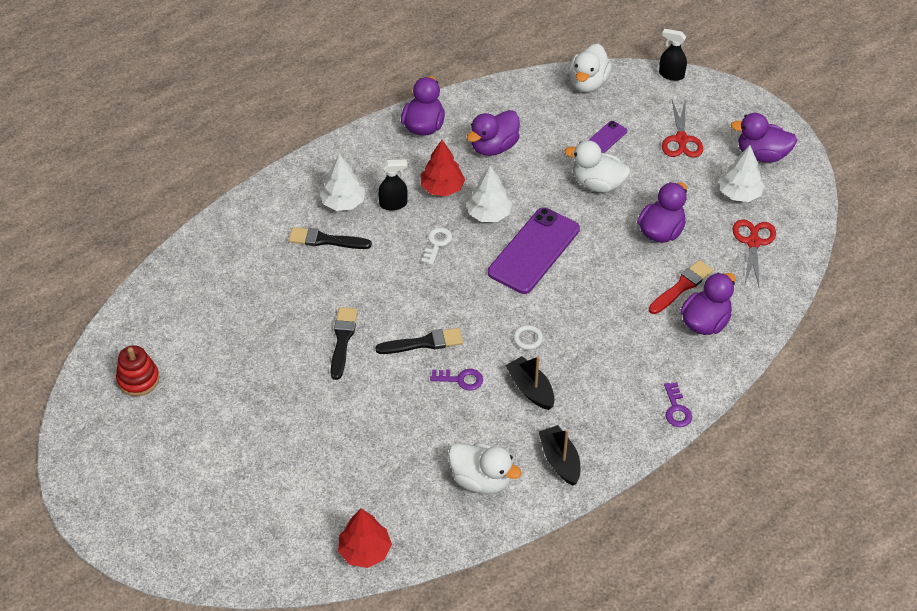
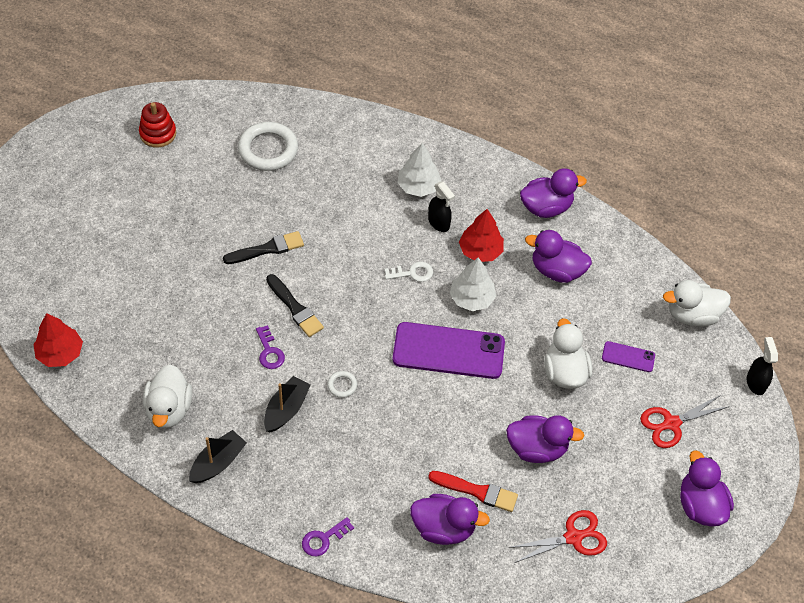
camera: 60 degrees right, 5 degrees up
black brush [289,227,372,249] -> none
white tree [719,145,764,202] -> none
none -> white ring [238,122,298,171]

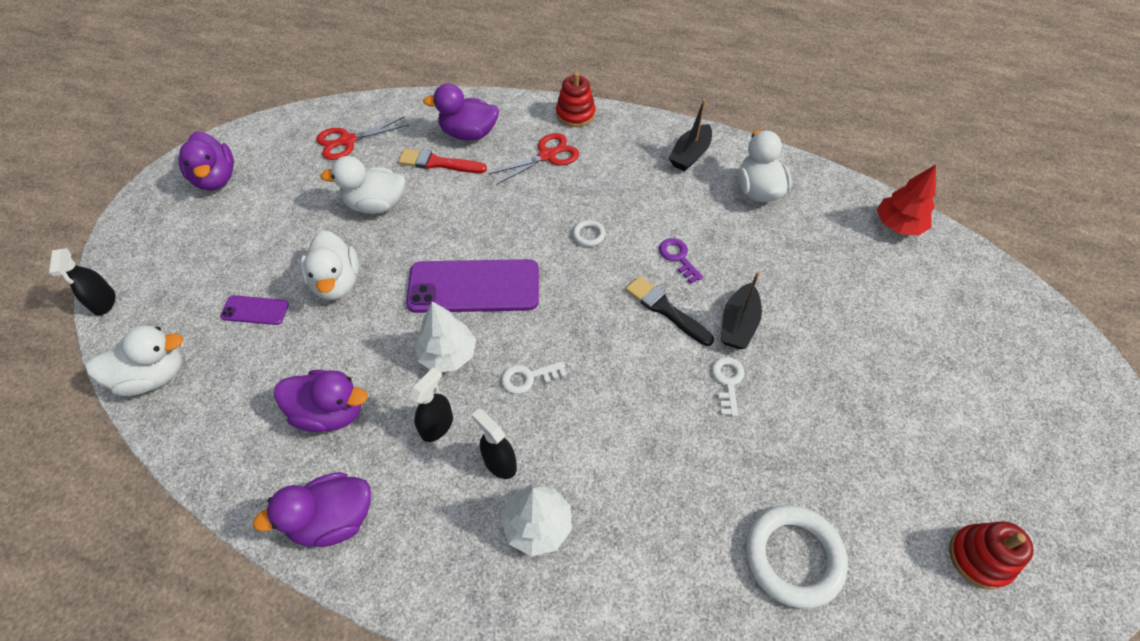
camera: 175 degrees right, 0 degrees up
black brush [223,231,304,264] -> white key [712,357,745,417]
black boat [264,376,311,432] -> black boat moved to [721,271,762,349]
purple key [302,517,354,556] -> red stacking toy [556,72,596,127]
red tree [459,209,504,262] -> black spray bottle [409,367,453,442]
purple duck [506,415,585,463] -> white duck [320,156,406,214]
red scissors [640,395,730,448] -> red scissors moved to [489,133,579,185]

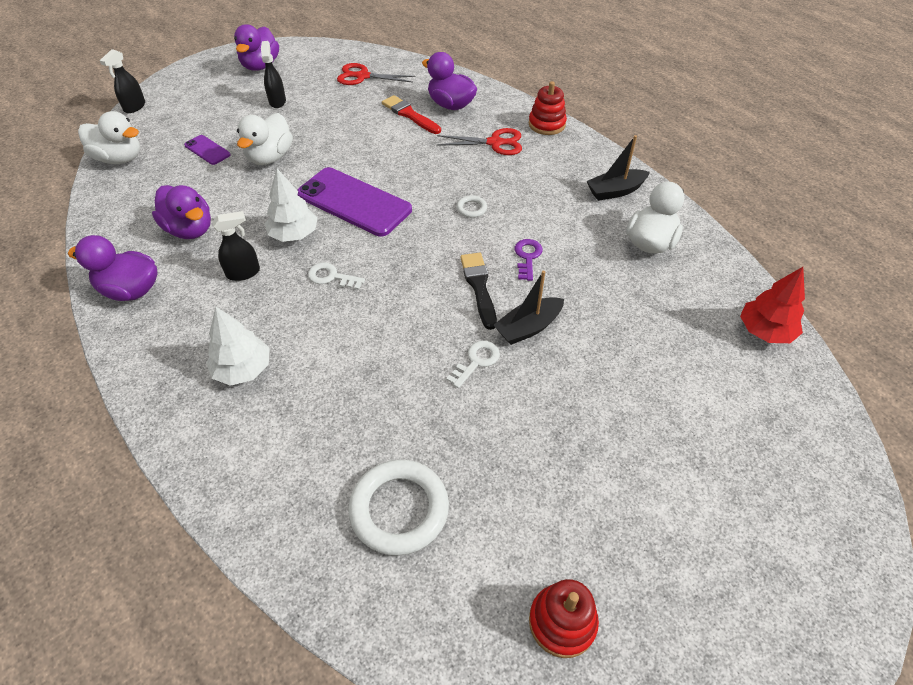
camera: 35 degrees right, 5 degrees down
white duck [320,156,406,214] -> none
black spray bottle [471,408,517,479] -> black spray bottle moved to [261,41,286,108]

